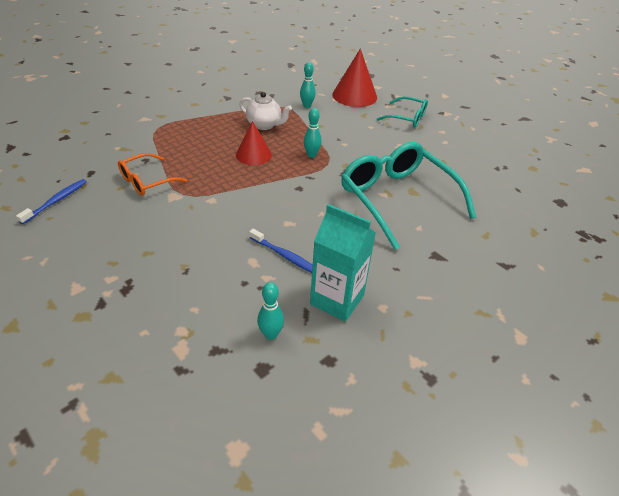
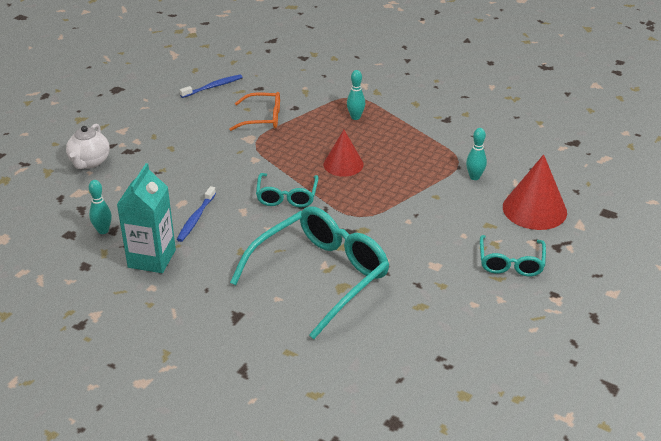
camera: 75 degrees right, 5 degrees down
blue toothbrush [16,179,87,224] -> blue toothbrush turned 45 degrees counterclockwise [180,74,243,98]
orange glasses [118,153,187,196] -> orange glasses turned 150 degrees clockwise [229,92,280,131]
white teapot [239,92,292,130] -> white teapot moved to [66,124,110,169]
turquoise bowling pin [304,108,322,158] -> turquoise bowling pin moved to [347,70,365,120]
none -> turquoise glasses [256,173,319,208]

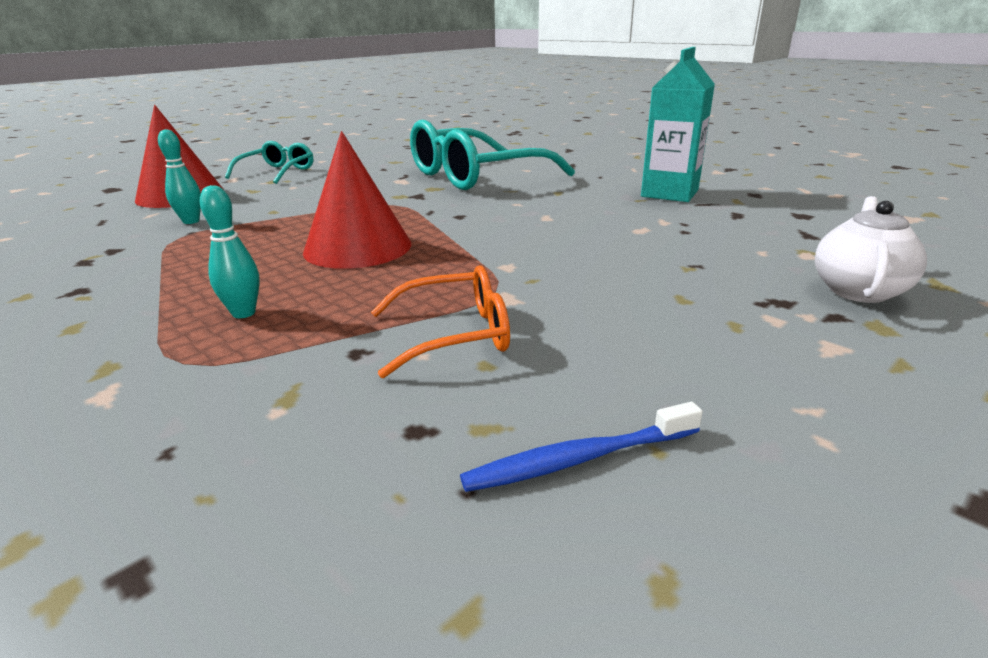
camera: 165 degrees left, 10 degrees down
turquoise bowling pin [89,180,112,234] -> none
blue toothbrush [176,186,216,242] -> none
orange glasses [229,92,280,131] -> orange glasses turned 150 degrees clockwise [371,265,510,378]
turquoise glasses [256,173,319,208] -> none
red cone [324,130,364,177] -> red cone [303,131,412,269], size x1.50

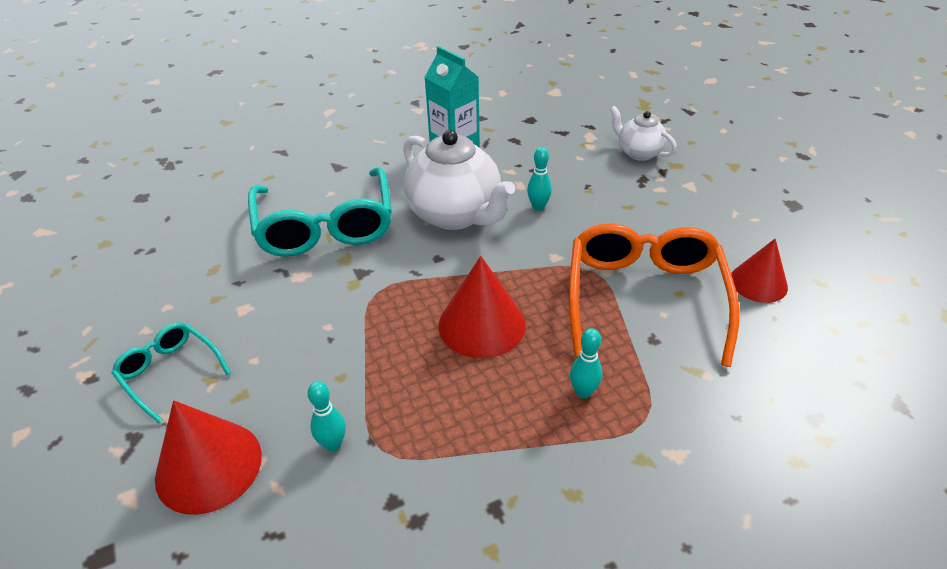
camera: 70 degrees left, 15 degrees up
orange glasses [371,265,510,378] -> orange glasses [569,223,740,367], size x1.91
blue toothbrush [460,402,703,492] -> red cone [731,239,788,303]
none -> white teapot [403,130,515,230]
none -> turquoise bowling pin [527,147,552,211]

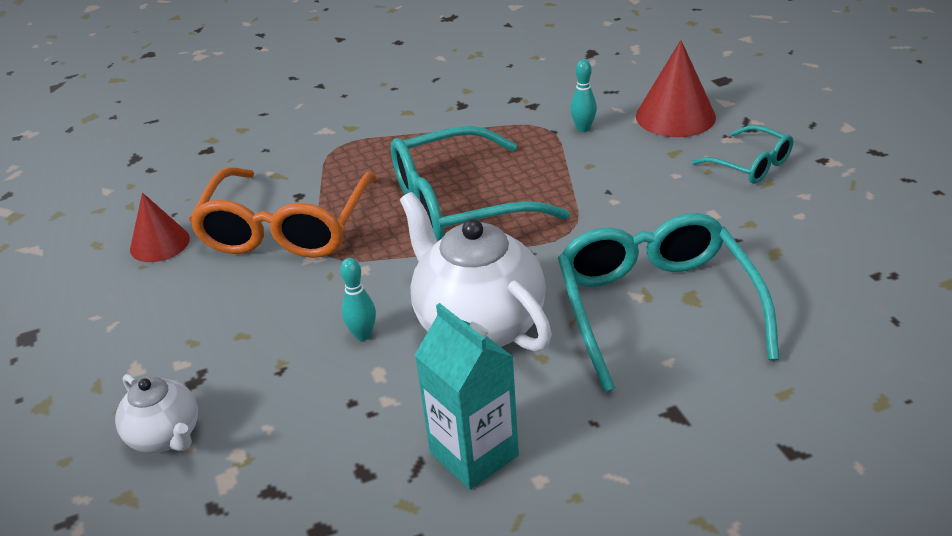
camera: 175 degrees left, 5 degrees down
red cone [439,256,526,358] -> turquoise glasses [391,126,570,241]
turquoise bowling pin [570,328,602,399] -> none

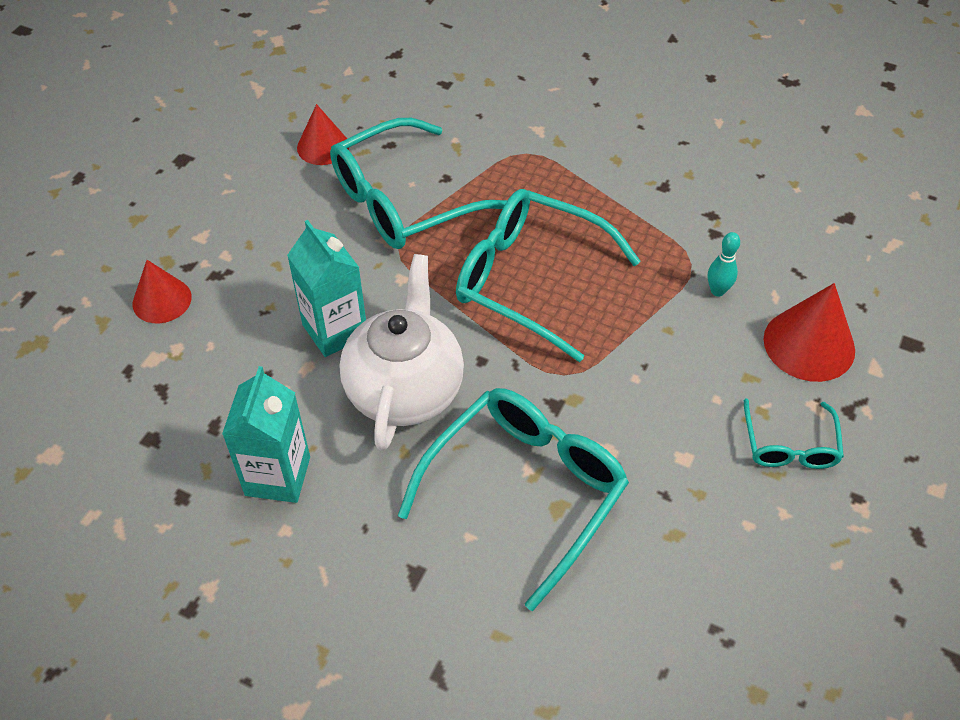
camera: 45 degrees right, 15 degrees up
white teapot [115,374,198,453] -> red cone [133,260,192,323]
orange glasses [189,168,377,258] -> turquoise glasses [330,118,507,249]
turquoise bowling pin [340,258,376,341] -> turquoise carton [287,220,366,357]

